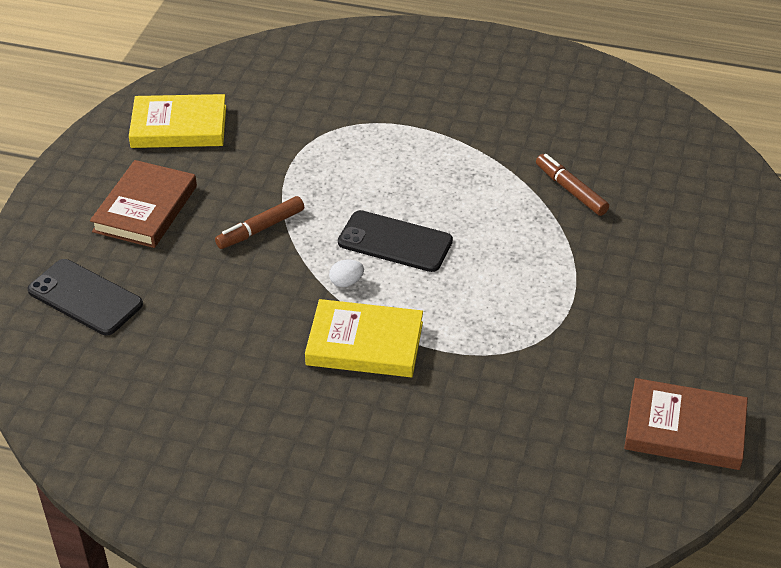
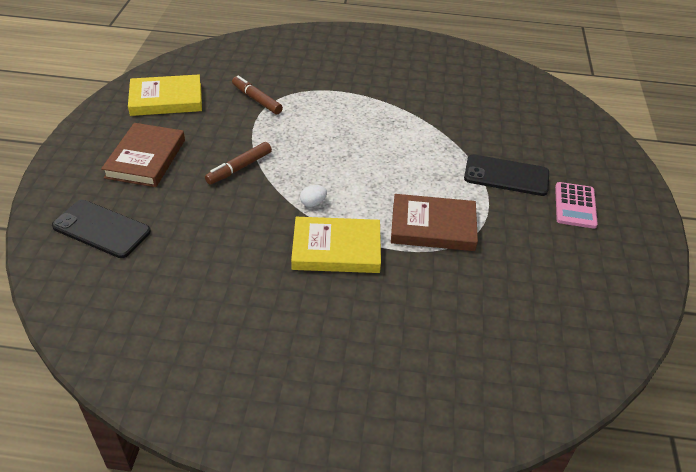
camera: 10 degrees left, 0 degrees up
black phone [338,210,453,272] -> black phone moved to [464,154,549,196]
brown marker [536,154,609,216] -> brown marker moved to [232,75,283,114]
brown book [624,378,748,470] -> brown book moved to [391,194,478,251]
none -> pink calculator [555,182,598,229]

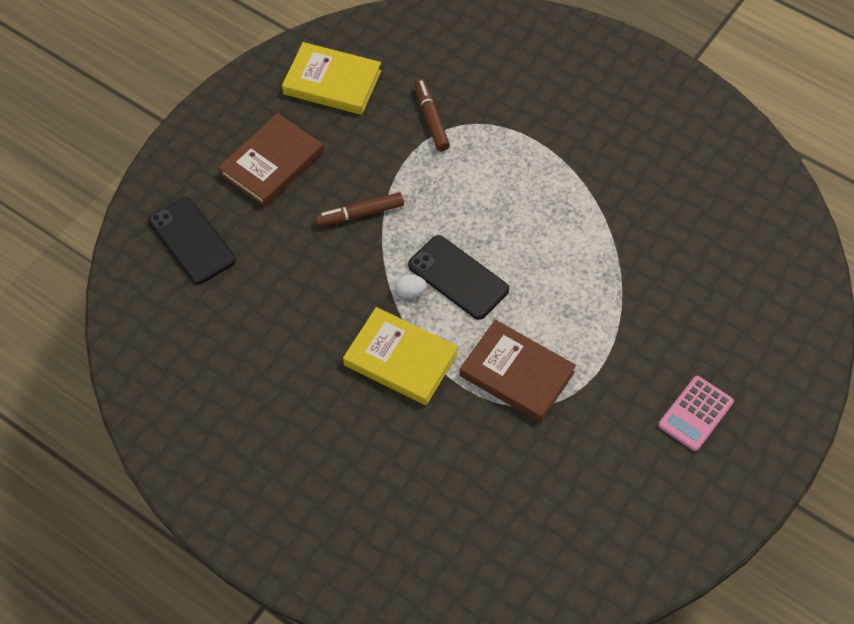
camera: 30 degrees right, 15 degrees up
black phone [464,154,549,196] -> black phone moved to [408,235,509,320]

